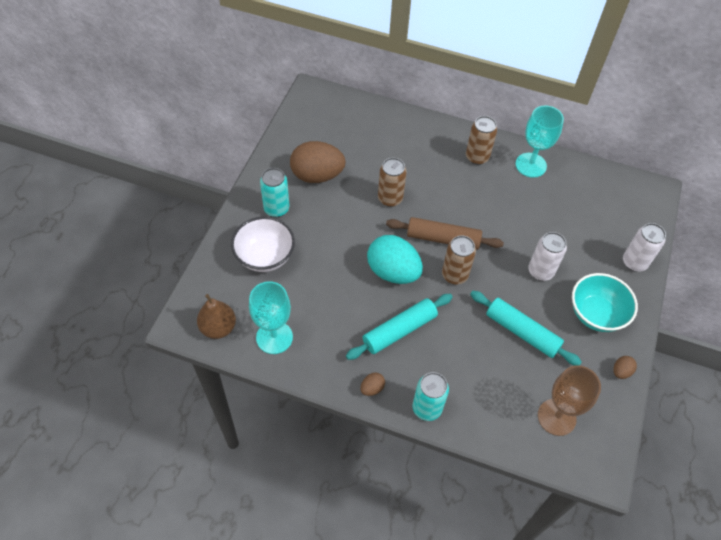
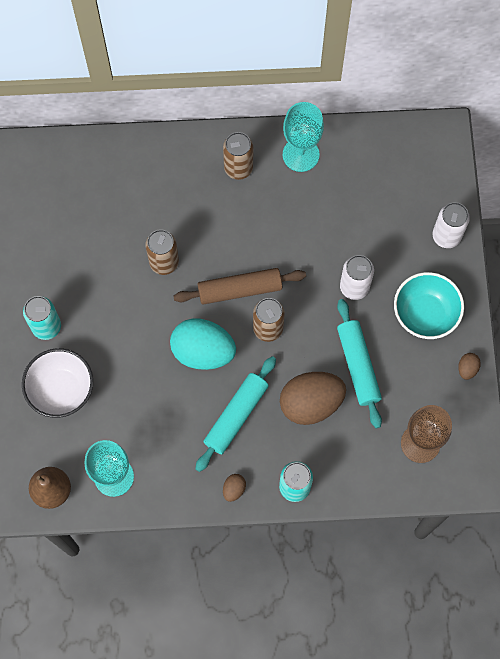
camera: 20 degrees left, 15 degrees up
brown egg [290,141,346,183] -> brown egg moved to [280,372,346,425]
turquoise rolling pin [470,291,582,366] -> turquoise rolling pin turned 60 degrees clockwise [337,299,382,428]

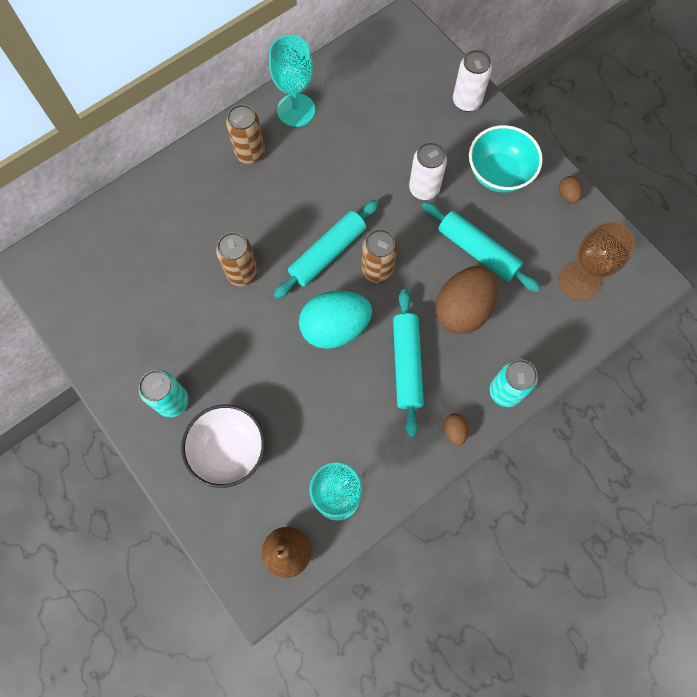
camera: 35 degrees left, 0 degrees up
brown rolling pin [173,268,306,305] -> turquoise rolling pin [274,200,379,299]

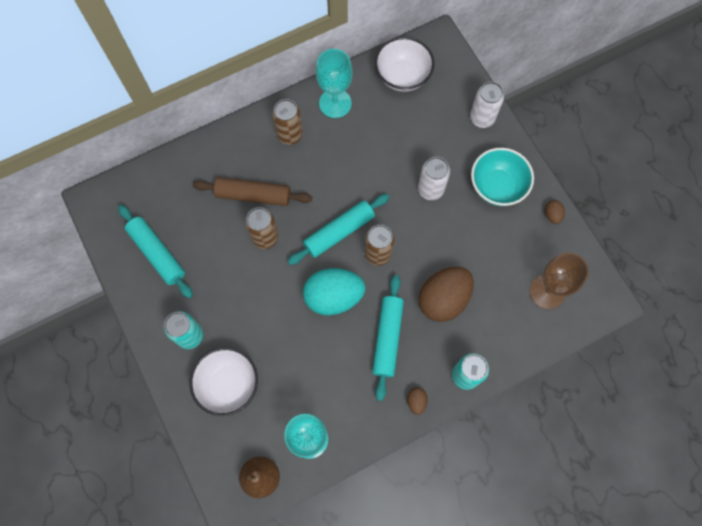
camera: 10 degrees right, 0 degrees up
turquoise rolling pin [422,202,541,292] -> turquoise rolling pin moved to [118,205,193,298]
none -> brown rolling pin [193,177,312,206]
none -> white bowl [375,37,434,92]

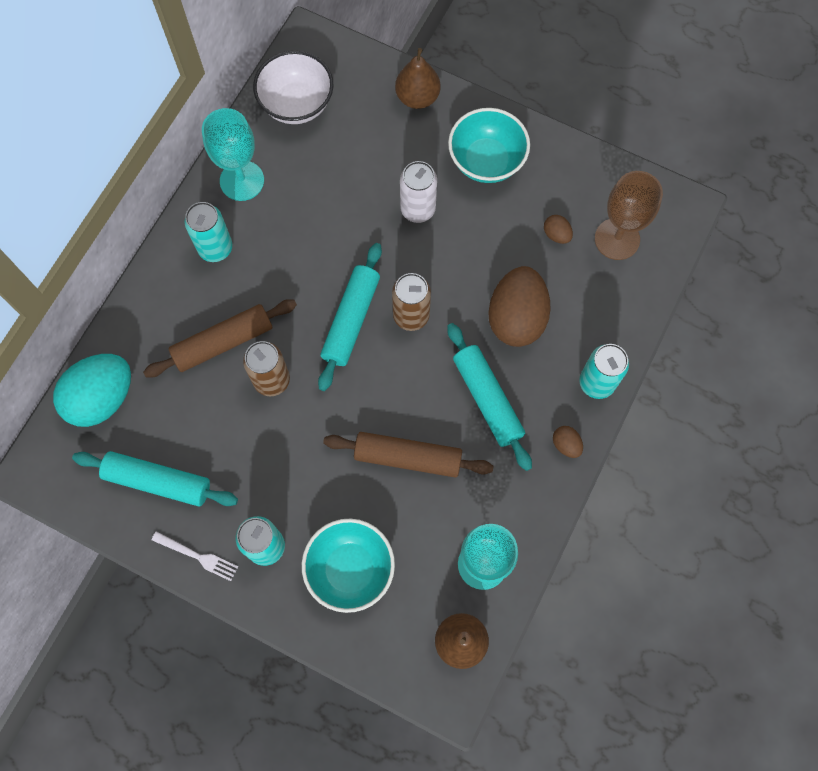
camera: 35 degrees left, 0 degrees up
white bowl [189,347,258,416] -> turquoise bowl [302,518,395,613]
brown can [272,99,303,145] -> turquoise can [185,202,232,262]
turquoise egg [303,268,365,315] -> turquoise egg moved to [53,354,131,427]
white can [470,82,504,128] -> brown pear [395,48,441,109]
brown egg [545,200,565,224] -> brown egg moved to [544,215,573,244]
none -> white fork [152,531,238,581]
none -> brown rolling pin [323,432,493,478]

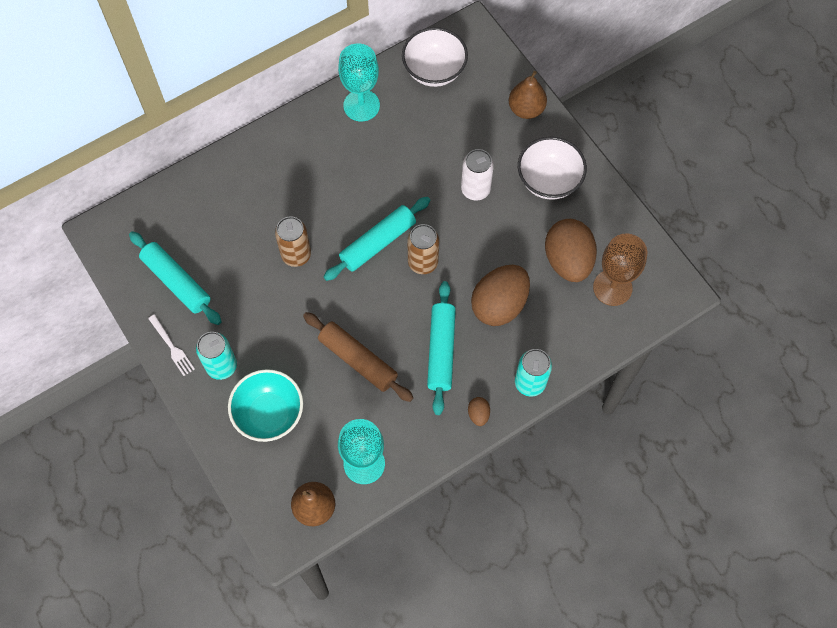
camera: 30 degrees right, 5 degrees down
turquoise egg [53,354,131,427] -> none
brown rolling pin [143,299,297,377] -> none
turquoise can [185,202,232,262] -> none
turquoise bowl [448,108,530,183] -> white bowl [518,137,587,200]
brown egg [544,215,573,244] -> brown egg [545,219,597,282], size x2.35

